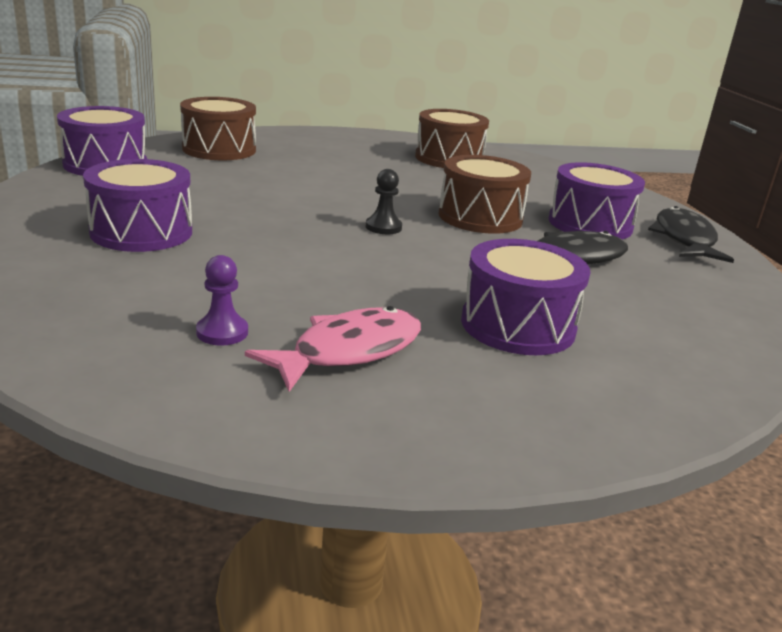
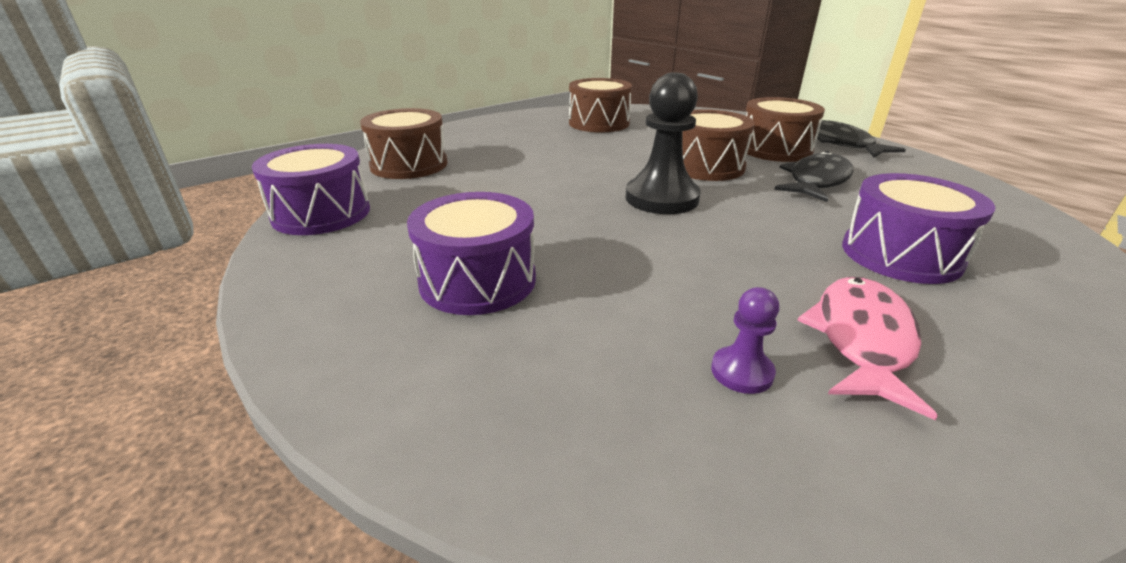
camera: 25 degrees left, 5 degrees up
black pawn [366,169,402,234] -> black pawn [625,72,701,214], size x2.05
purple drum [548,162,645,239] -> brown drum [746,97,825,162]

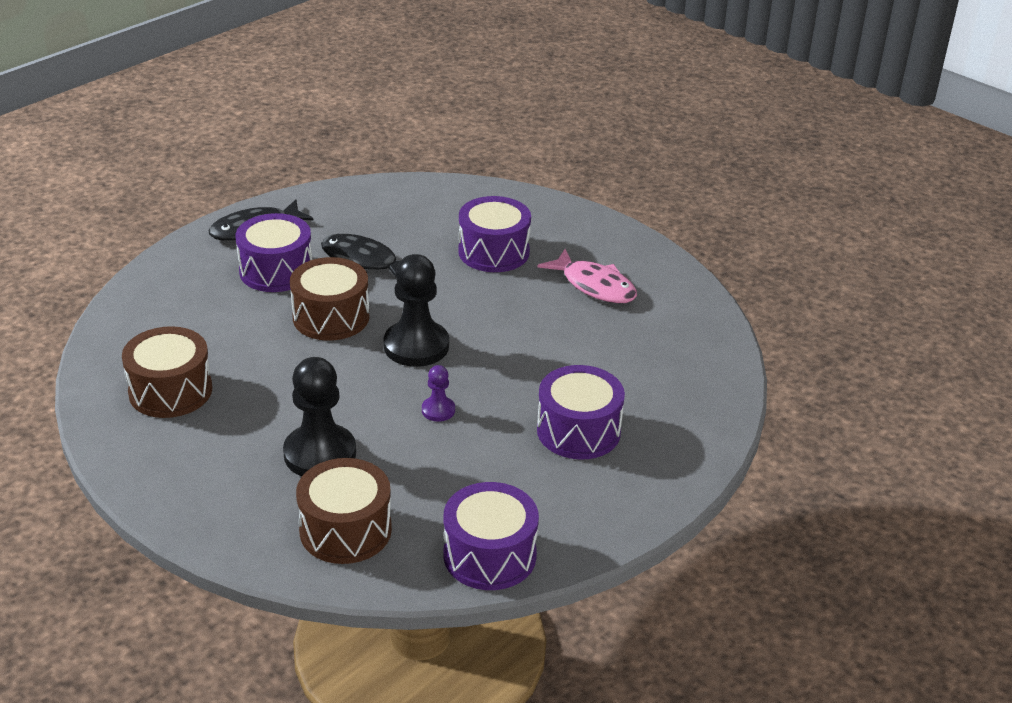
camera: 100 degrees left, 5 degrees up
purple pawn [711,287,779,394] -> purple pawn moved to [422,365,455,422]
brown drum [746,97,825,162] -> purple drum [236,213,312,292]
pink fish [797,277,938,420] -> pink fish turned 150 degrees counterclockwise [537,249,637,303]
none -> black pawn [283,357,356,476]

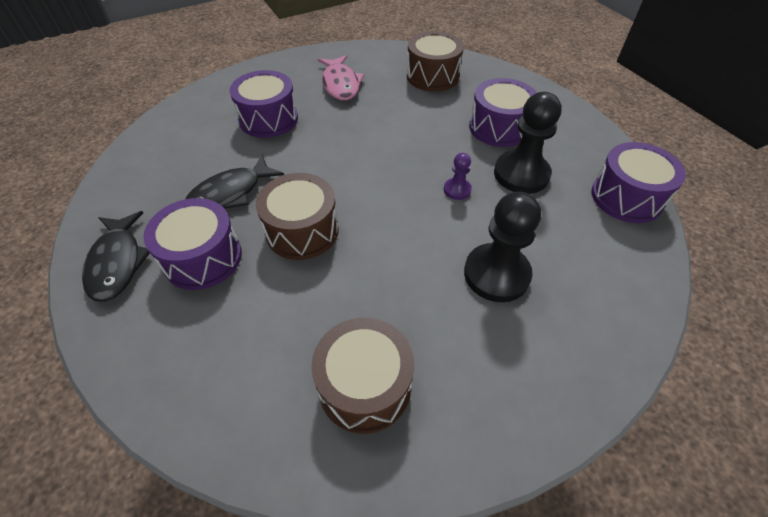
camera: 70 degrees left, 15 degrees up
brown drum [296,458,392,564] -> brown drum moved to [407,31,464,92]
black pawn [384,254,449,367] -> black pawn moved to [494,92,562,194]
pink fish [537,249,637,303] -> pink fish turned 105 degrees clockwise [318,55,364,100]

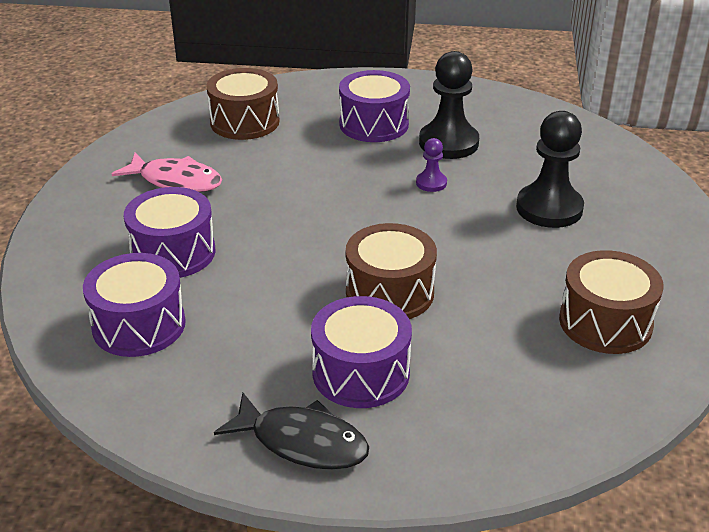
camera: 55 degrees left, 15 degrees down
black fish [186,154,284,209] -> none
purple drum [591,142,686,223] -> purple drum moved to [83,253,186,357]

